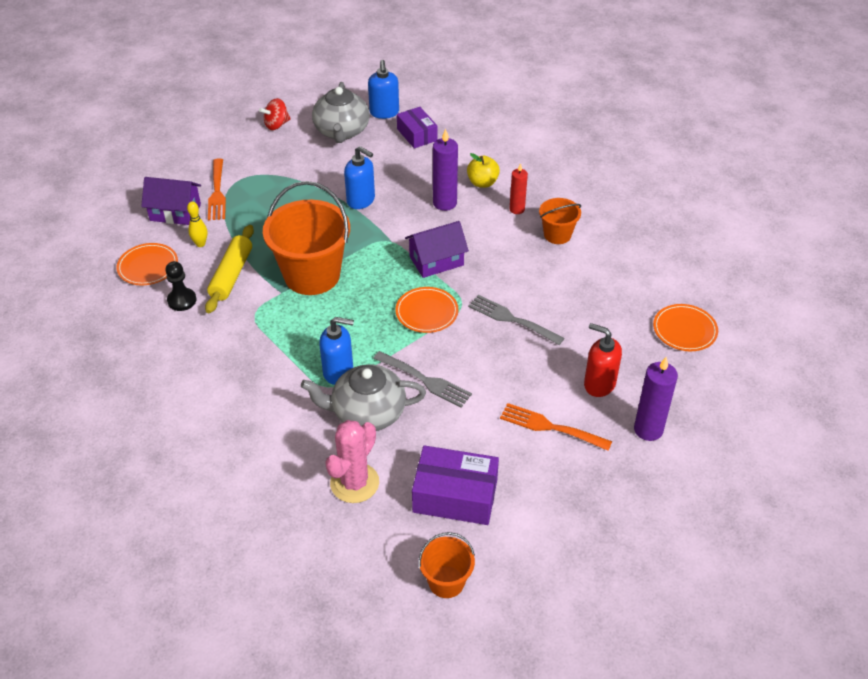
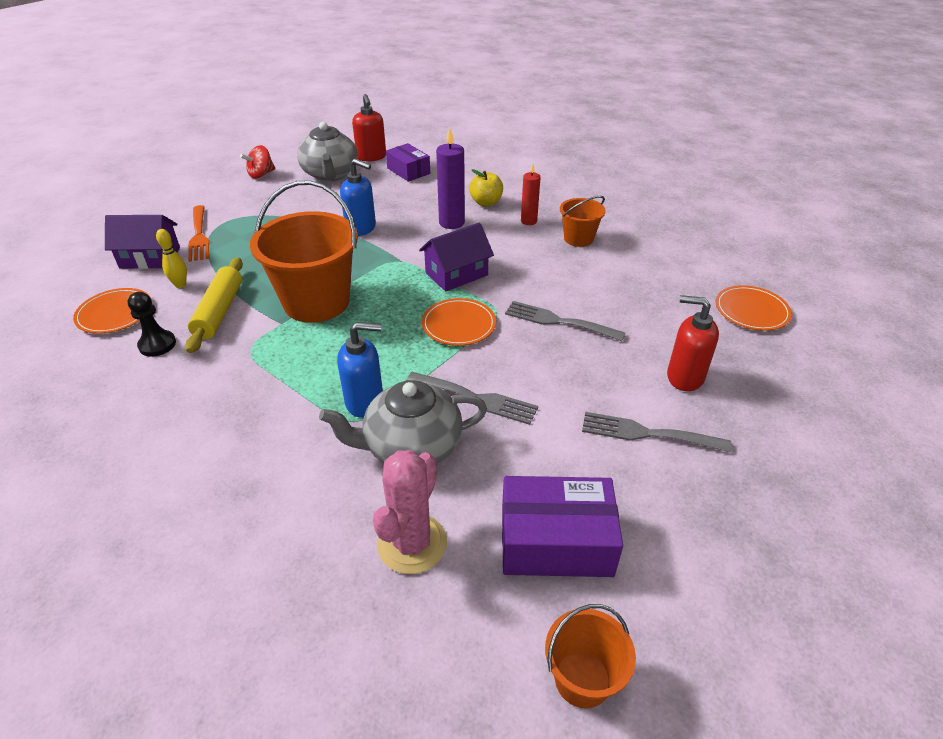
camera: 10 degrees left, 5 degrees down
blue soap dispenser [368,60,399,119] -> red soap dispenser [352,94,386,162]
orange fork [500,403,612,451] -> grey fork [582,412,732,453]
purple candle [634,357,678,441] -> none

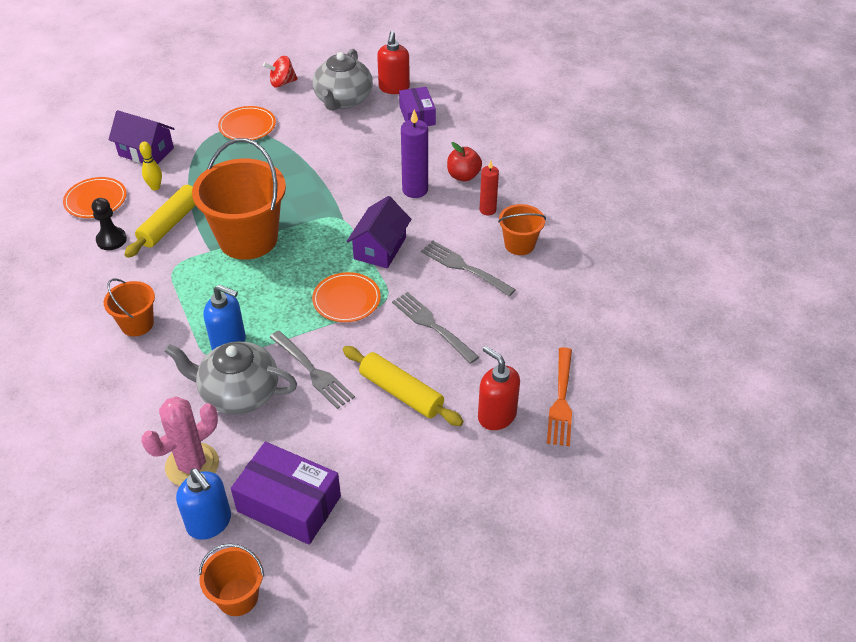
camera: 25 degrees right, 5 degrees up
orange fork [188,205,209,262] -> orange fork moved to [547,347,572,446]
blue soap dispenser [340,159,376,236] -> blue soap dispenser moved to [176,468,231,540]
purple house [419,222,494,292] -> purple house turned 60 degrees counterclockwise [346,196,411,268]
yellow apple [469,169,503,206] -> red apple [447,142,482,181]
grey fork [582,412,732,453] -> grey fork moved to [421,241,516,296]
orange plate [716,285,792,331] -> orange plate moved to [218,106,276,140]
none -> orange bucket [104,278,155,336]
none -> yellow rolling pin [343,346,463,426]

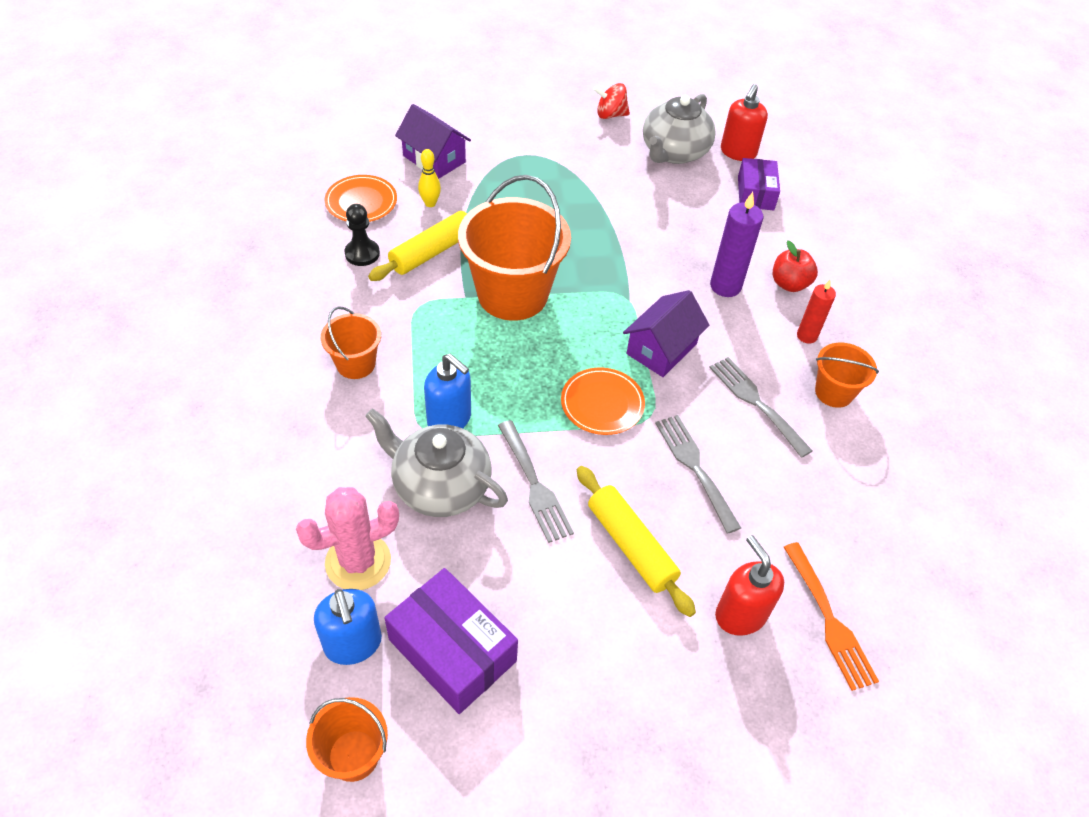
camera: 15 degrees right, 5 degrees up
orange plate [218,106,276,140] -> none
orange fork [547,347,572,446] -> orange fork turned 45 degrees counterclockwise [784,542,879,691]

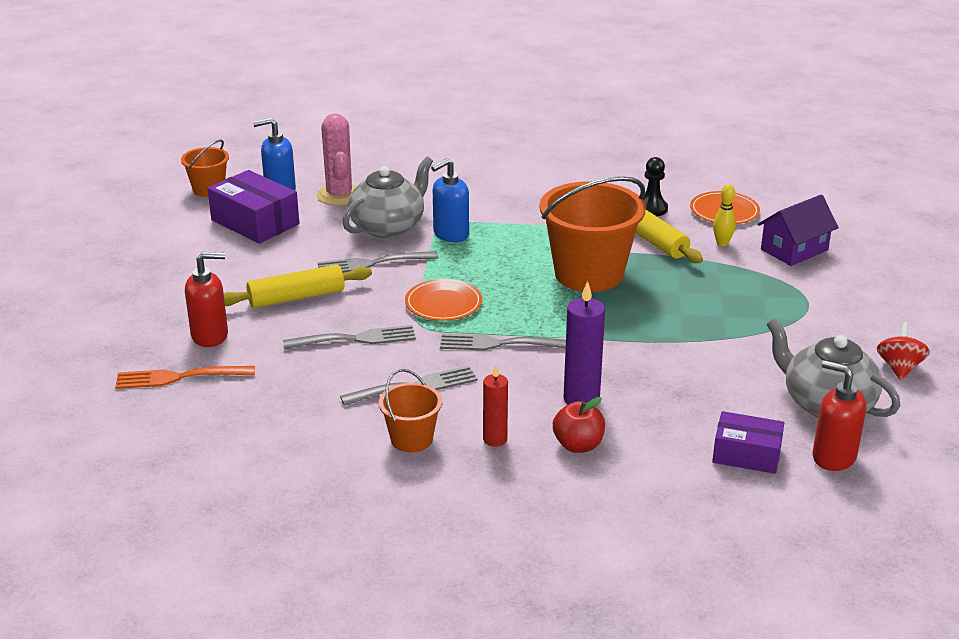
camera: 105 degrees right, 20 degrees down
orange bucket [321,306,381,379] -> none
purple box [384,568,518,714] -> purple box turned 75 degrees clockwise [207,170,299,244]
purple house [623,290,709,377] -> grey fork [440,333,566,350]

